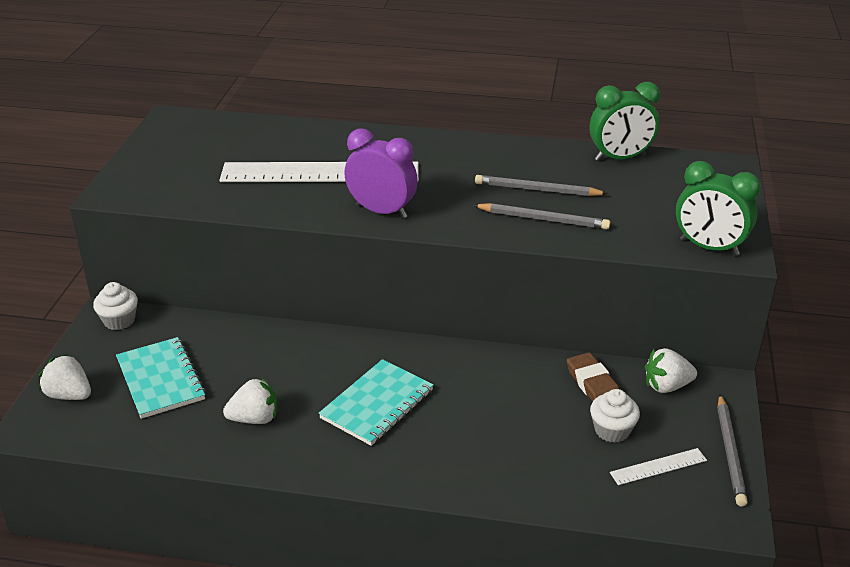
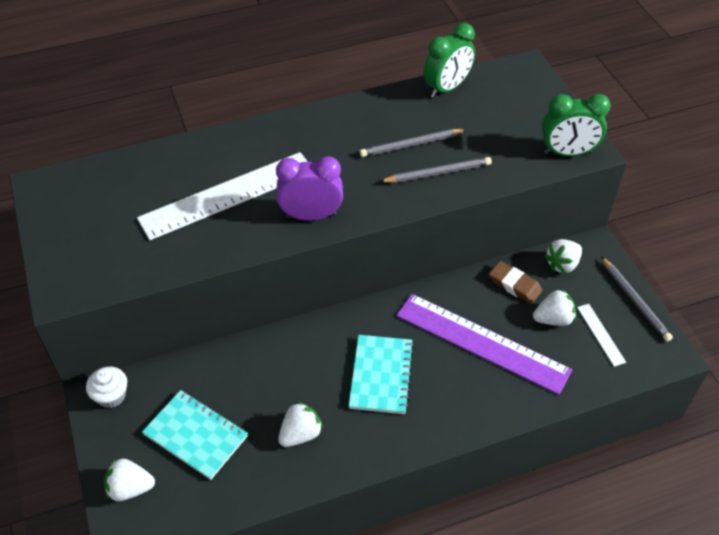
camera: 30 degrees left, 15 degrees up
white cupcake [590,389,640,443] -> white strawberry [533,289,576,326]
white ruler [610,448,707,485] -> white ruler turned 60 degrees counterclockwise [577,304,626,367]
none -> purple ruler [396,294,572,395]

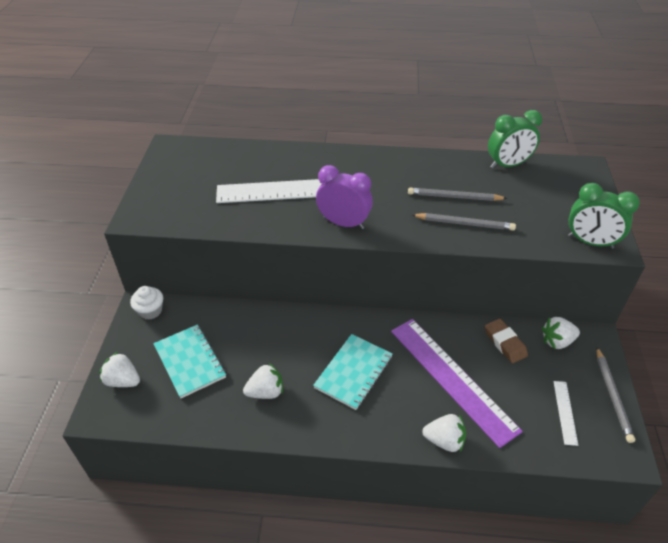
camera: 25 degrees right, 5 degrees down
white strawberry [533,289,576,326] -> white strawberry moved to [422,414,466,452]

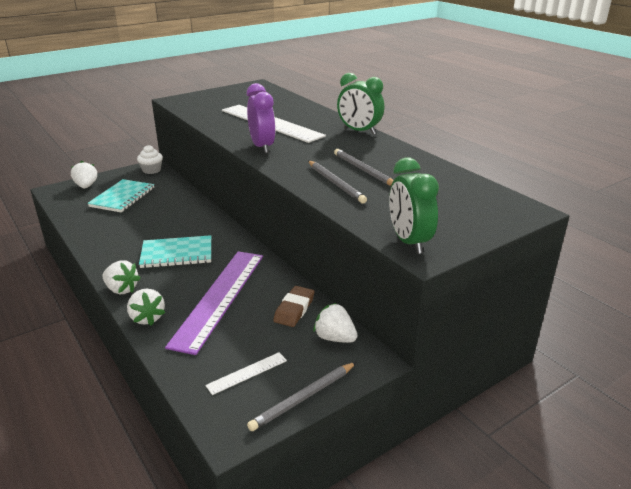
camera: 50 degrees right, 15 degrees down
white strawberry [243,363,283,399] -> white strawberry moved to [102,260,141,294]
green clock [488,110,542,169] -> green clock moved to [337,73,384,135]

